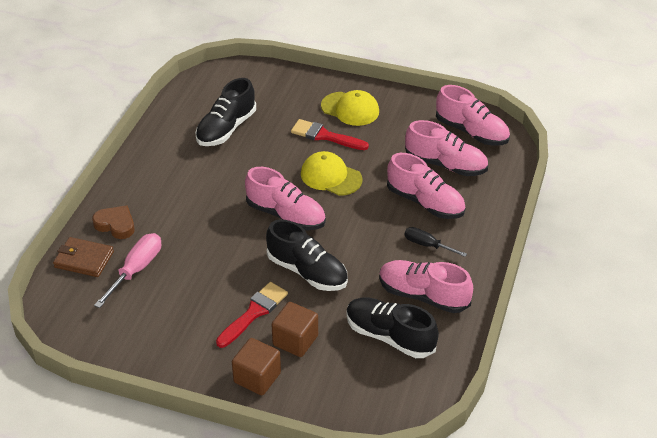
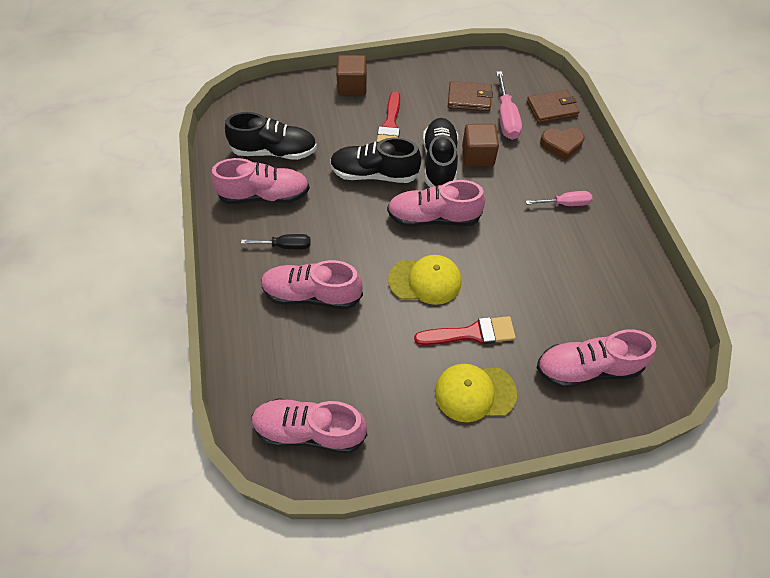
camera: 150 degrees right, 15 degrees up
black shoe [195,78,256,146] -> black shoe moved to [423,118,458,187]
brown cube [271,302,318,357] -> brown cube moved to [462,124,499,167]
pink shoe [405,120,488,176] -> pink shoe moved to [537,329,656,388]
none -> brown wallet [448,81,493,111]
none -> pink screwdriver [526,191,592,206]

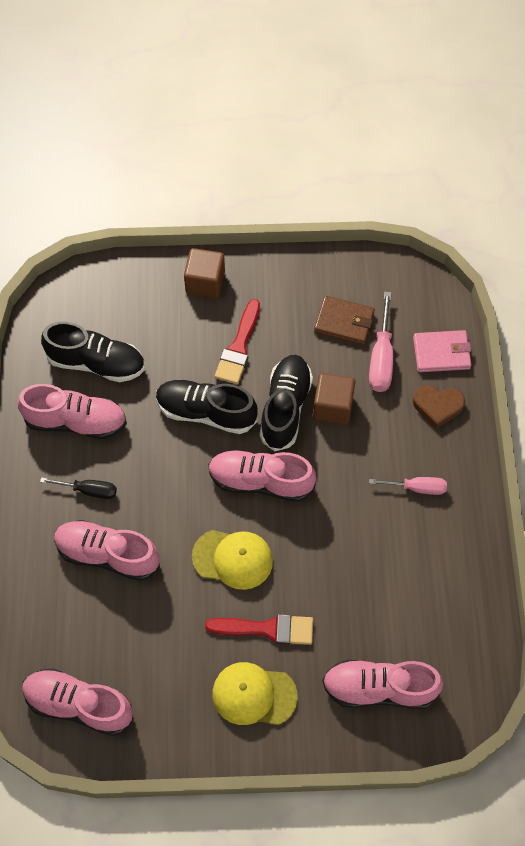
camera: 10 degrees right, 5 degrees up
brown wallet [527,90,579,124] -> pink wallet [413,330,471,372]

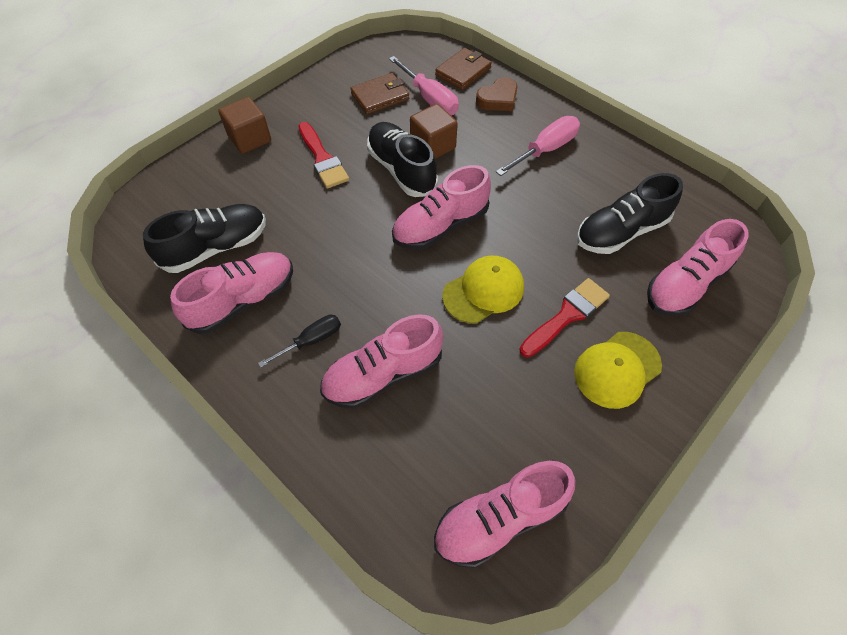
camera: 45 degrees left, 5 degrees down
black shoe [156,380,258,434] -> black shoe moved to [576,173,683,254]
pink screwdriver [369,477,447,495] -> pink screwdriver [496,116,580,176], size x1.53
pink wallet [413,330,471,372] -> brown wallet [435,48,492,90]

